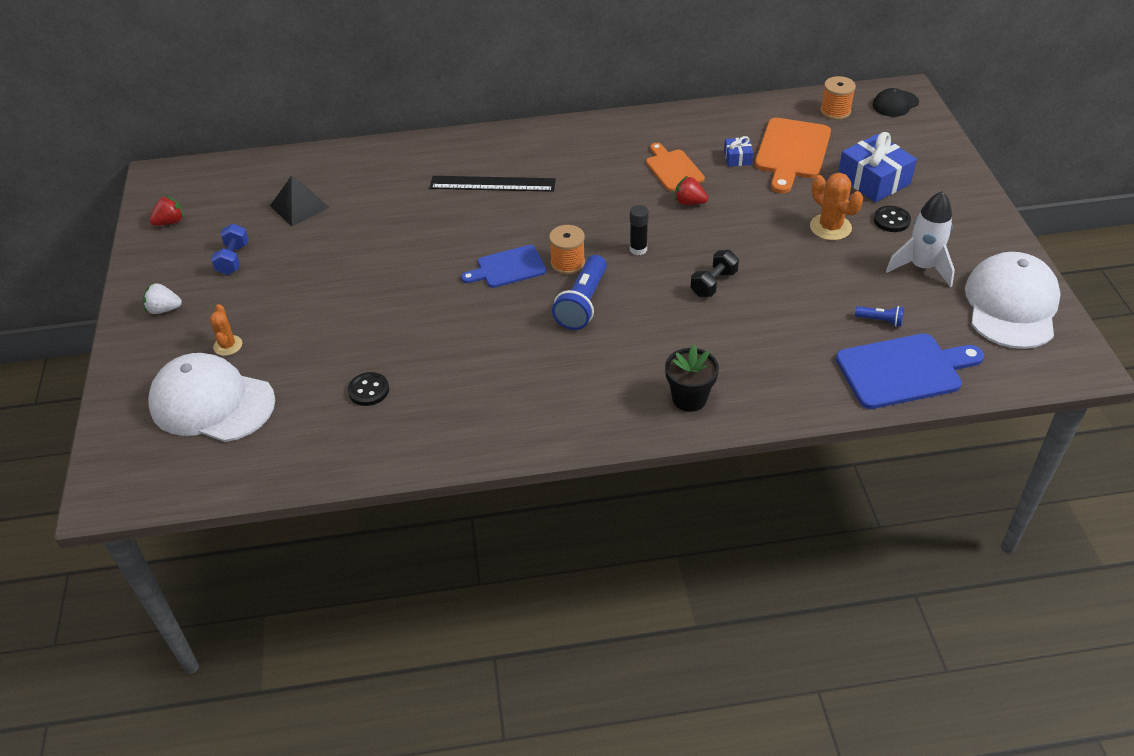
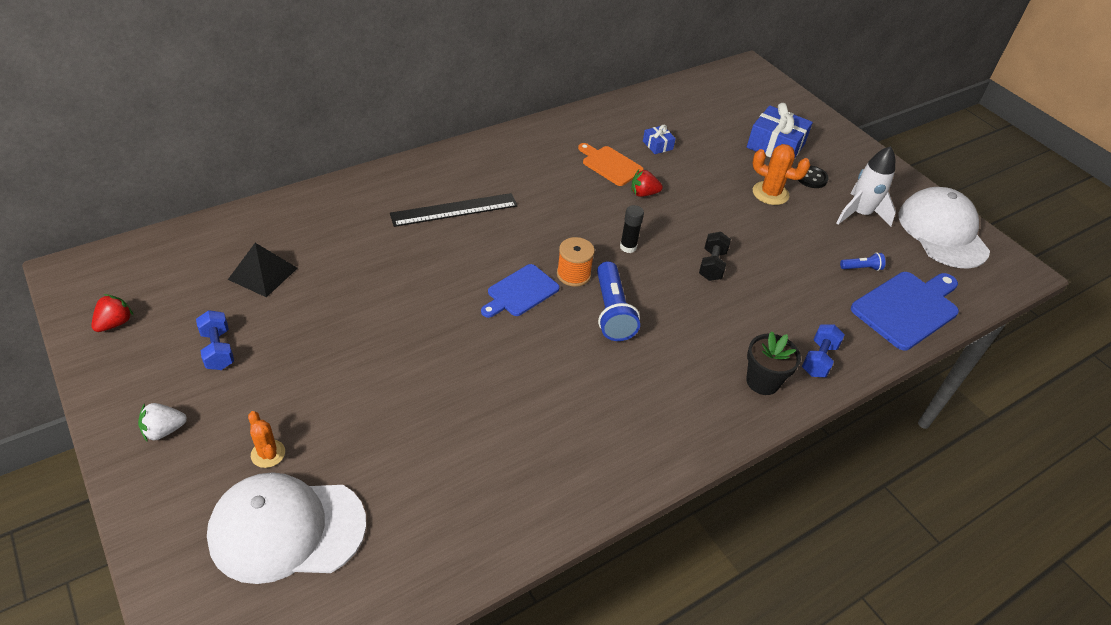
camera: 30 degrees left, 0 degrees up
black button [348,372,389,406] -> none
orange cutting board [755,118,831,194] -> none
orange spool [820,76,856,120] -> none
black cap [873,88,919,117] -> none
none -> blue dumbbell [802,324,845,377]

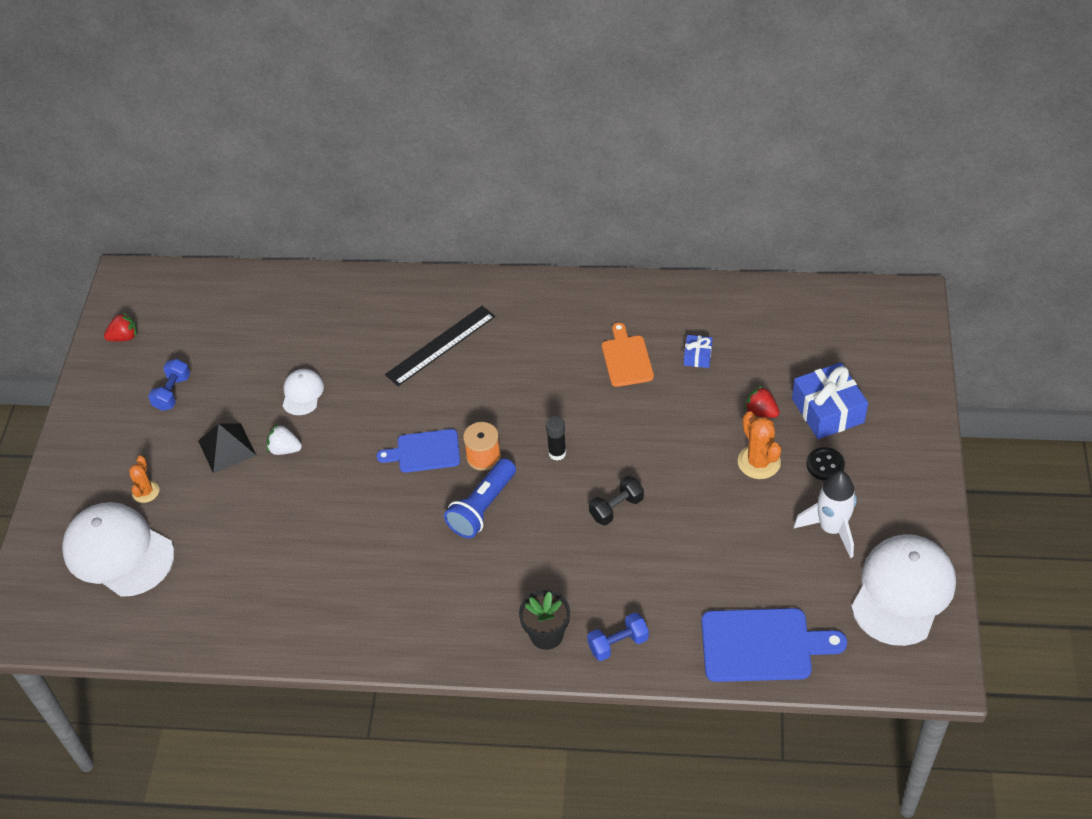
camera: 45 degrees right, 5 degrees up
white strawberry [138,403,187,441] -> white strawberry moved to [267,424,302,455]
black pyramid [228,243,297,297] -> black pyramid moved to [198,423,256,473]
black ruler [390,193,517,227] -> black ruler turned 60 degrees counterclockwise [385,306,495,386]
red strawberry [631,170,663,197] -> red strawberry moved to [744,386,780,418]
blue flashlight [840,252,886,271] -> none
none -> white cap [283,369,324,415]

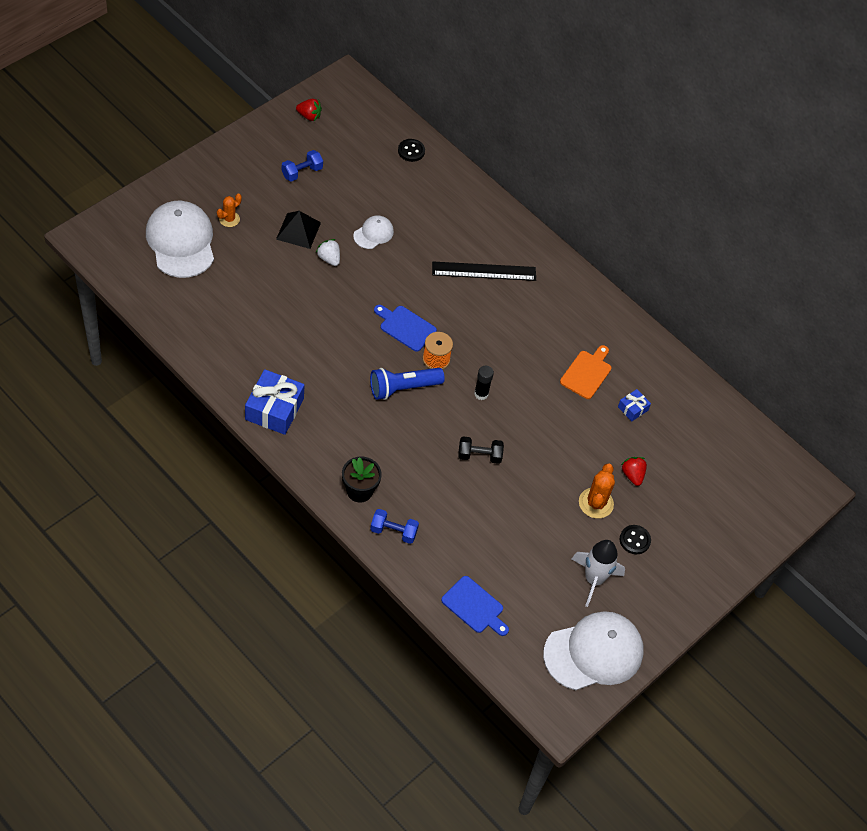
camera: 30 degrees right, 5 degrees up
blue cutting board [701,608,847,682] -> blue cutting board [441,576,509,636], size x0.64
blue gift [792,362,868,439] -> blue gift moved to [245,369,305,435]
none -> black button [398,139,425,162]

